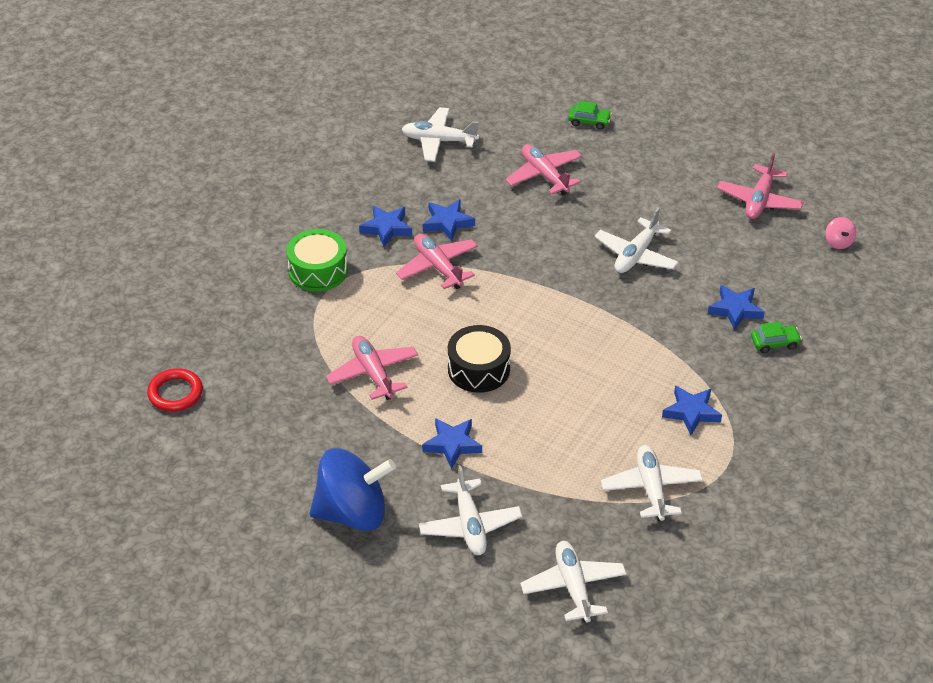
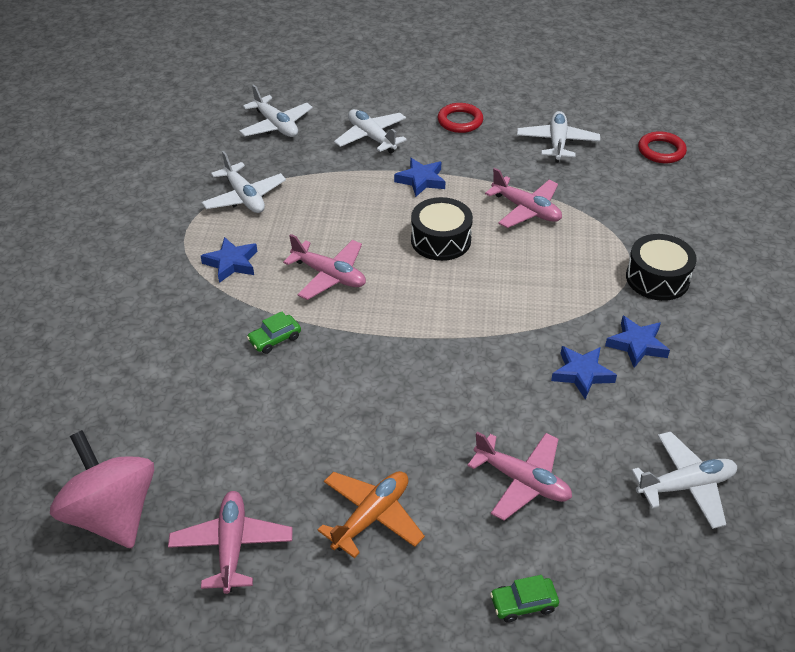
camera: 155 degrees right, 0 degrees up
green drum [286,229,348,292] -> black drum [626,234,697,301]
blue spinning top [310,448,396,531] -> red ring [438,103,483,133]
pink plane [396,234,478,289] -> pink plane moved to [283,234,366,300]
white plane [595,208,679,273] -> white plane moved to [517,111,600,163]
blue star [708,285,765,330] -> none
green car [751,322,802,353] -> green car moved to [247,312,301,354]
pink spinning top [825,217,856,249] -> pink spinning top [50,430,154,548], size x2.47
none -> orange plane [318,471,425,558]

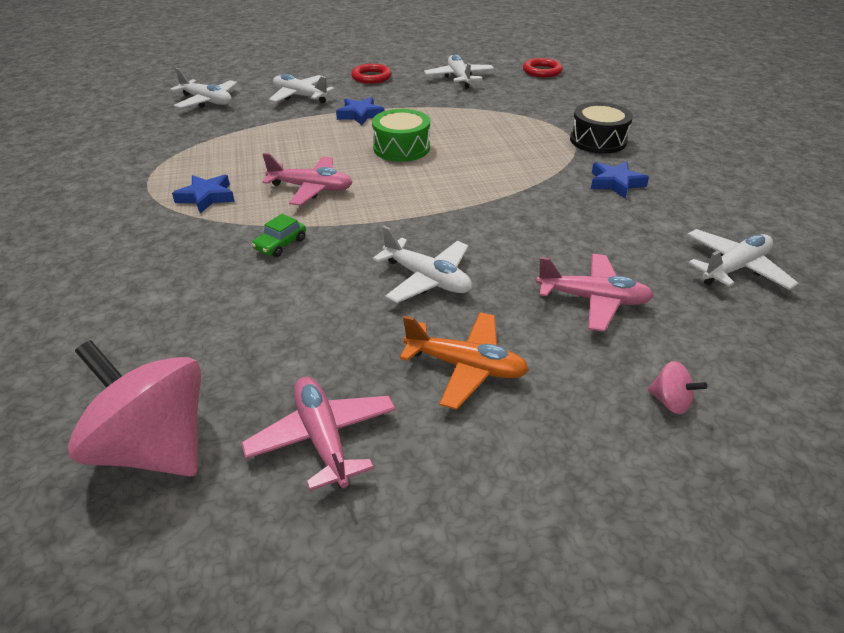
camera: 20 degrees left, 5 degrees down
white plane [202,151,286,213] -> white plane moved to [373,226,472,303]
orange plane [318,471,425,558] -> orange plane turned 90 degrees clockwise [400,312,529,410]
black drum [411,197,473,261] -> green drum [372,109,430,162]
pink plane [485,168,562,228] -> none
green car [490,575,559,623] -> pink spinning top [648,361,707,414]
blue star [551,346,617,399] -> none

